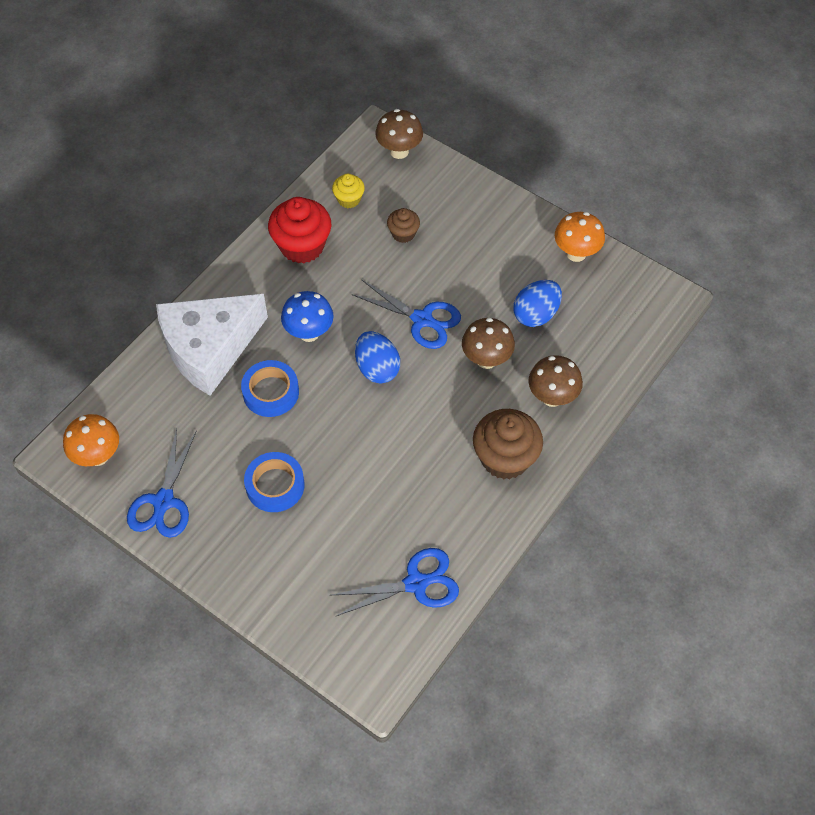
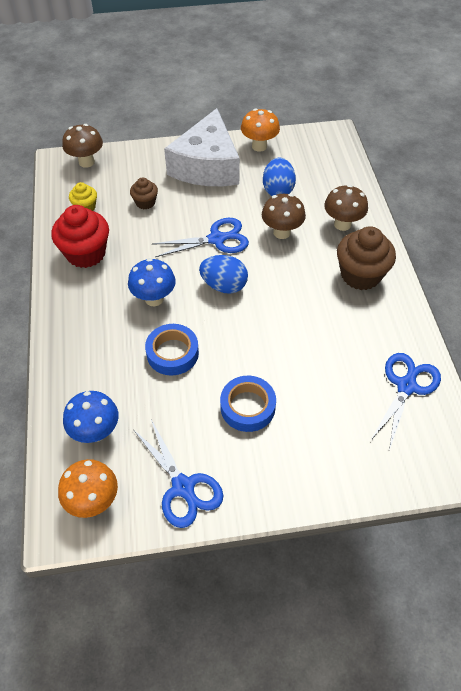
camera: 45 degrees left, 5 degrees down
white cheese [156,294,268,396] -> white cheese moved to [164,108,240,186]
none -> blue mushroom [63,391,119,443]

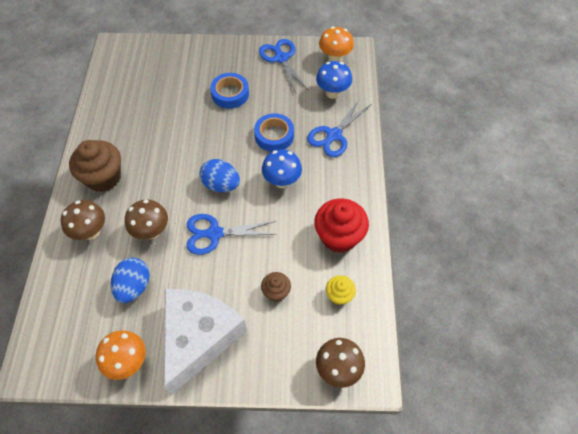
camera: 170 degrees left, 5 degrees up
blue scissors [370,353,441,451] -> blue scissors moved to [307,99,370,157]

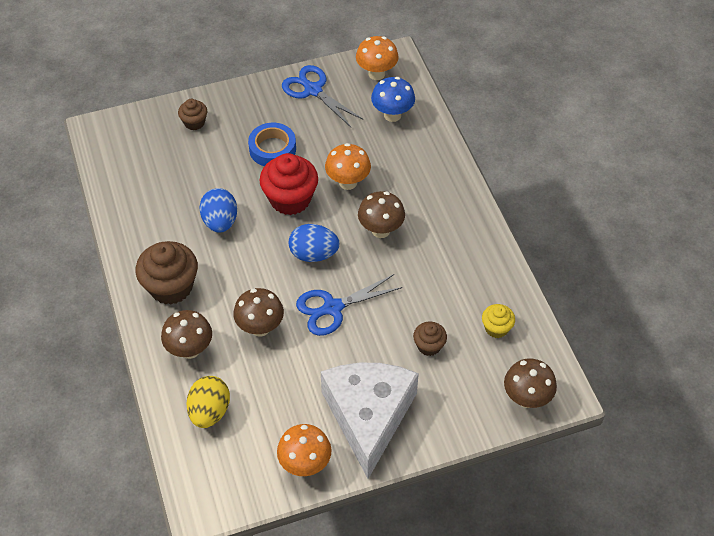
camera: 20 degrees left, 5 degrees down
blue egg [111,258,150,303] -> blue egg moved to [199,188,237,233]
blue tape [254,113,294,152] -> orange mushroom [325,143,371,190]
blue mushroom [262,149,302,188] -> brown mushroom [358,191,405,238]
blue scissors [307,99,370,157] -> none
red cupcake [314,199,369,253] -> red cupcake moved to [260,153,318,215]
none -> brown cupcake [178,99,207,130]
none -> yellow egg [186,376,230,428]

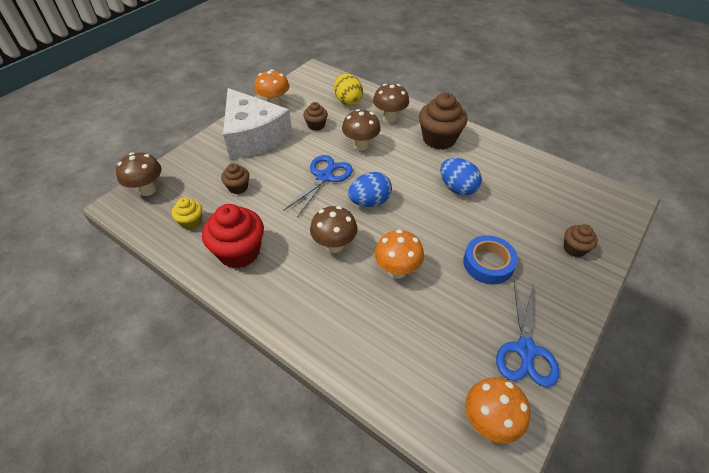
camera: 145 degrees right, 5 degrees down
red cupcake [260,153,318,215] -> red cupcake moved to [202,204,264,268]
blue scissors [282,65,363,127] -> blue scissors turned 90 degrees clockwise [496,282,559,387]
blue mushroom [371,77,415,122] -> none
none -> brown cupcake [303,102,328,131]

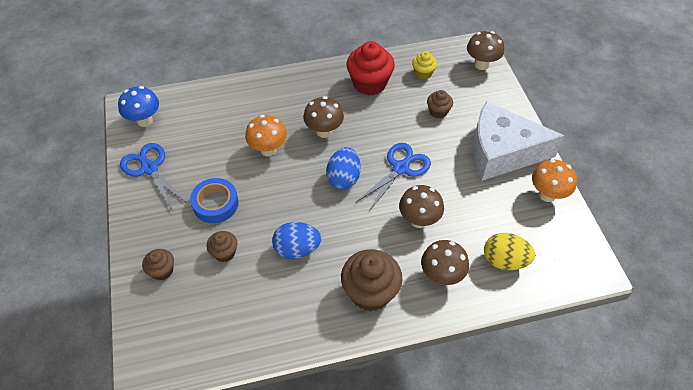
camera: 130 degrees right, 5 degrees up
blue scissors [283,155,353,218] -> blue scissors turned 120 degrees counterclockwise [356,143,431,211]
brown cupcake [303,102,328,131] -> brown cupcake moved to [207,231,237,262]
orange mushroom [465,377,531,443] -> blue mushroom [118,86,159,127]

